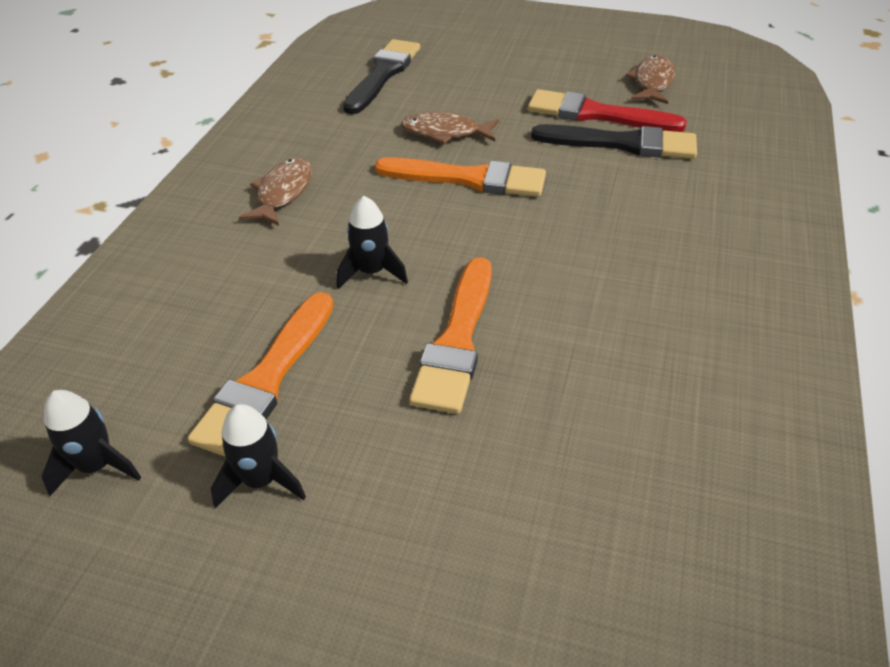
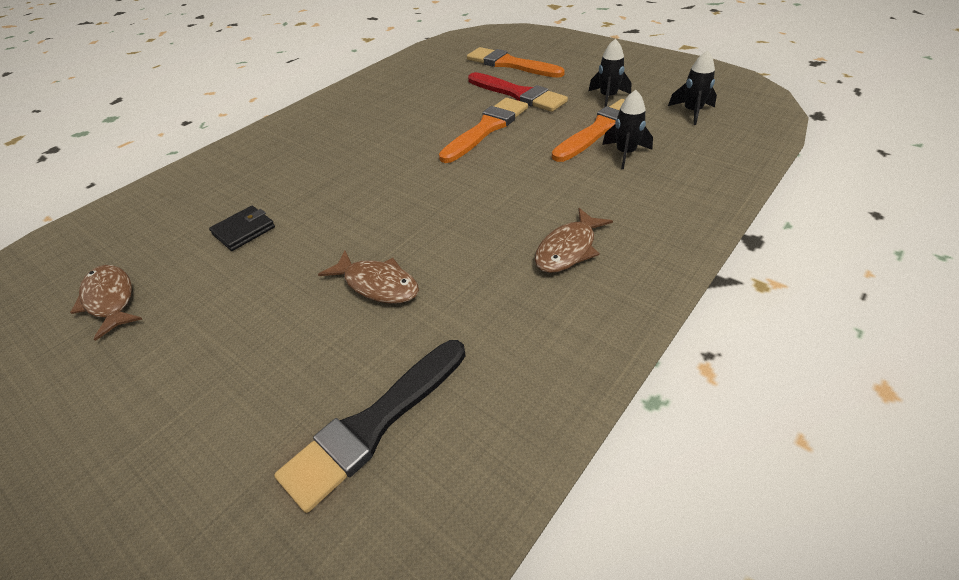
camera: 155 degrees left, 0 degrees up
black rocket [337,196,408,289] -> black rocket moved to [602,90,653,169]
orange brush [375,157,546,197] -> orange brush moved to [467,47,565,78]
red brush [528,89,687,132] -> red brush moved to [468,72,568,112]
black brush [531,124,697,159] -> black wallet [209,206,275,251]
brown fish [625,55,675,104] -> brown fish turned 105 degrees clockwise [70,265,142,341]

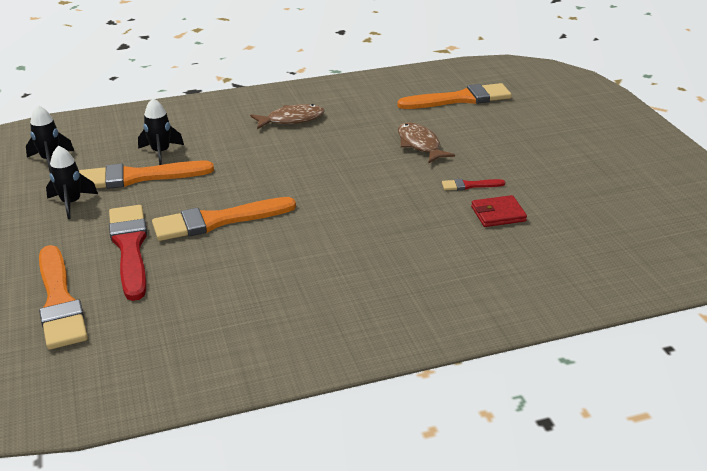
camera: 150 degrees left, 10 degrees down
brown fish [70,265,142,341] -> none
black wallet [209,206,275,251] -> red wallet [471,195,527,227]
black brush [274,340,466,513] -> orange brush [397,83,512,109]
none -> red brush [442,179,505,190]

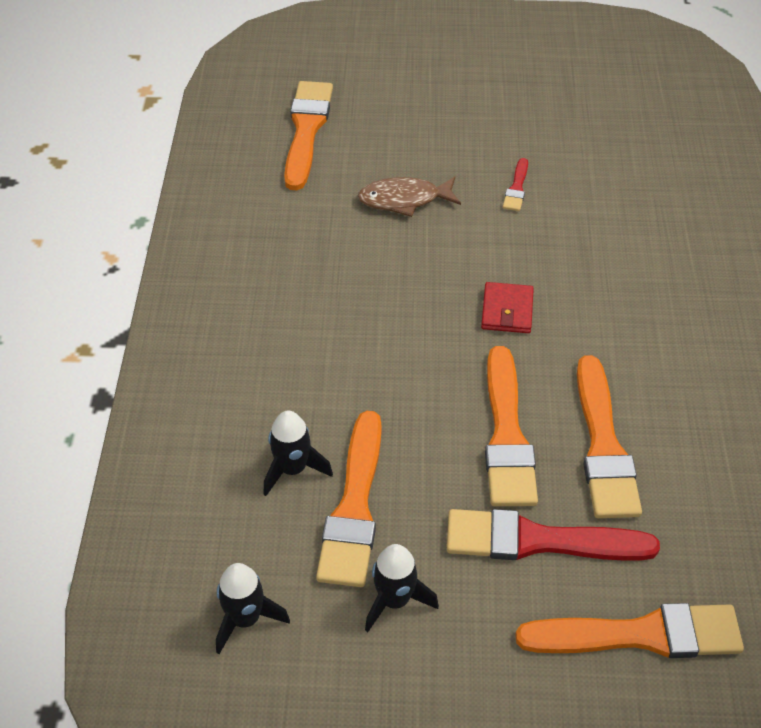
camera: 70 degrees left, 15 degrees up
brown fish [250,104,324,129] -> none
red wallet [471,195,527,227] -> red wallet moved to [481,282,534,333]
none -> orange brush [577,355,642,518]

